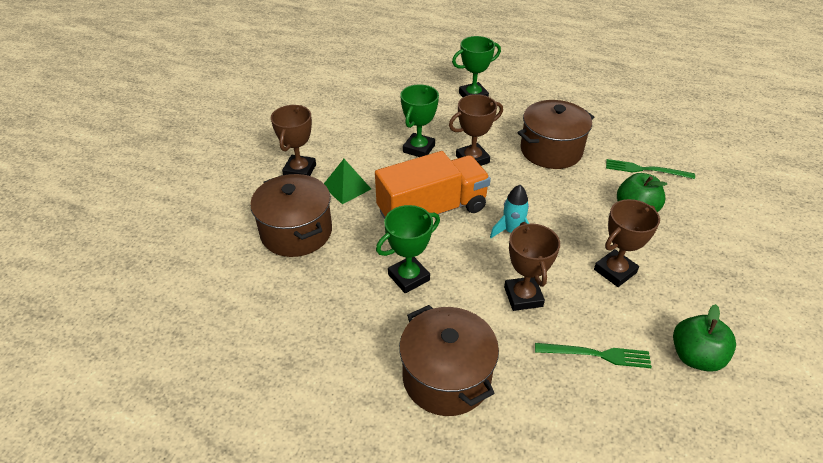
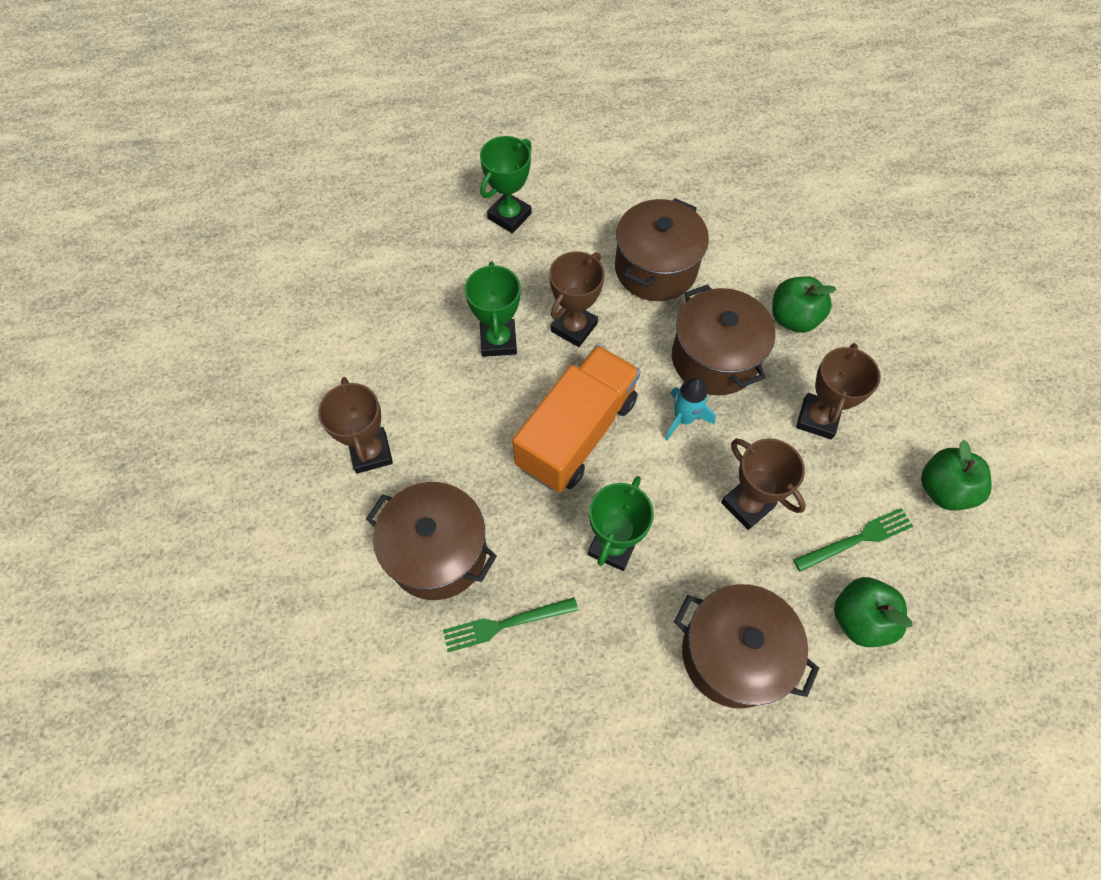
camera: 30 degrees left, 20 degrees up
green pyramid [324,159,371,204] -> none
green fork [606,159,695,179] -> green fork moved to [443,597,578,652]
none -> brown pot [672,284,775,395]
none -> green apple [834,577,913,647]

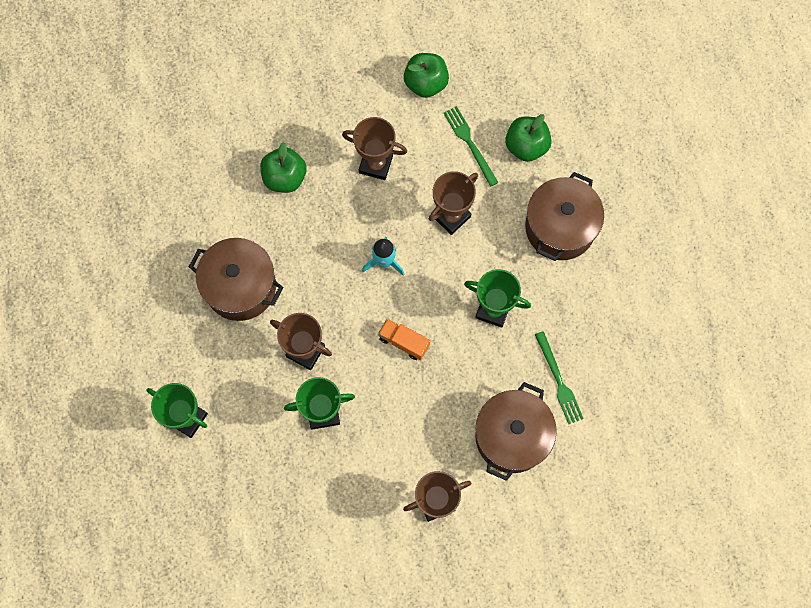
camera: 95 degrees left, 10 degrees up
orange truck [512,345,641,493] -> orange truck [378,319,430,360], size x0.45
brown pot [672,284,775,395] -> none

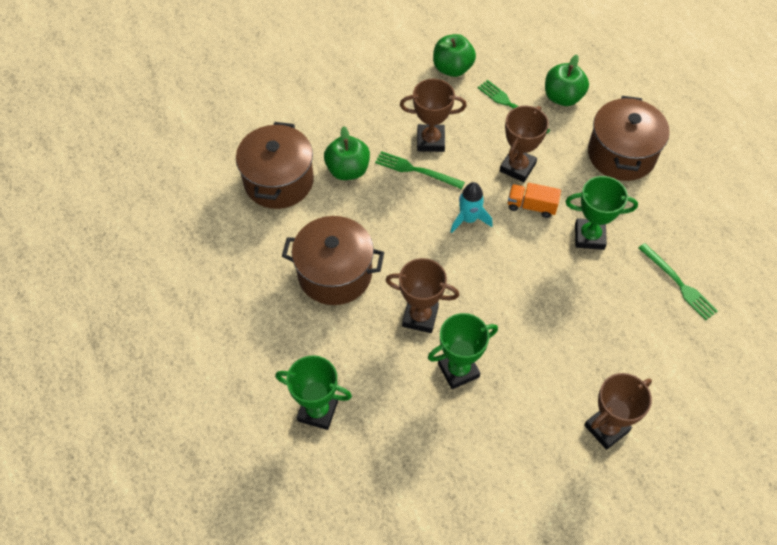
camera: 15 degrees left, 15 degrees down
orange truck [378,319,430,360] -> orange truck moved to [508,183,561,218]
brown pot [475,382,557,481] -> brown pot moved to [236,122,314,209]
none -> green fork [375,151,465,189]

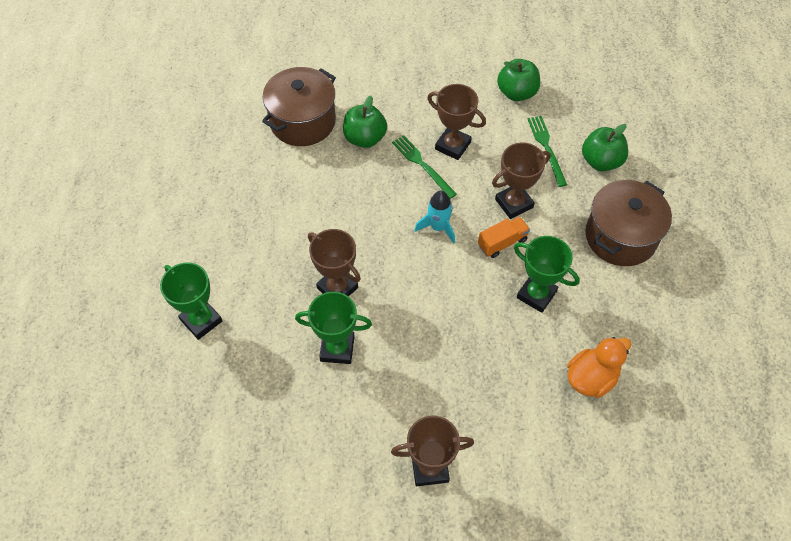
camera: 30 degrees right, 0 degrees up
brown pot [282,216,384,305] -> none
orange truck [508,183,561,218] -> orange truck turned 105 degrees clockwise [478,217,530,258]
green fork [639,243,718,320] -> orange duck [567,337,631,398]

